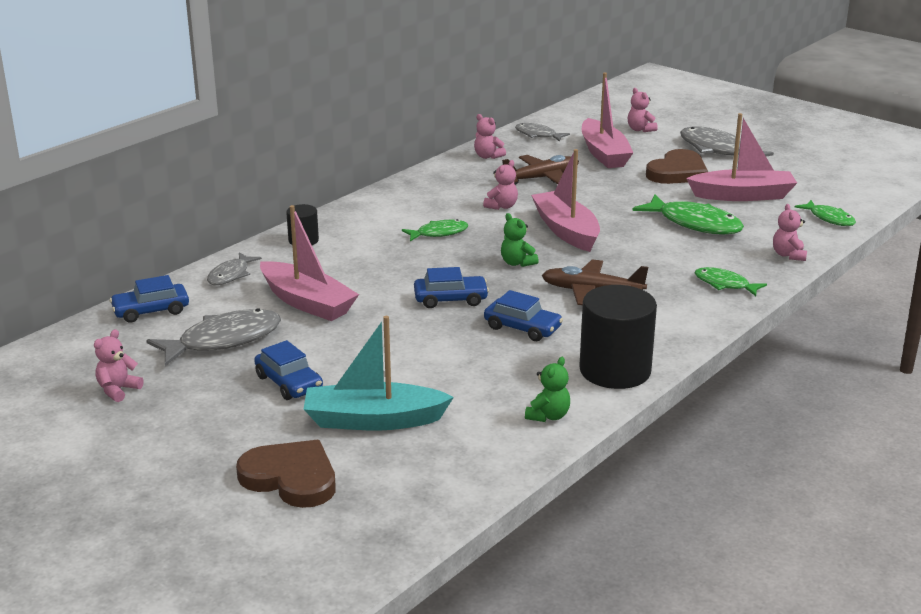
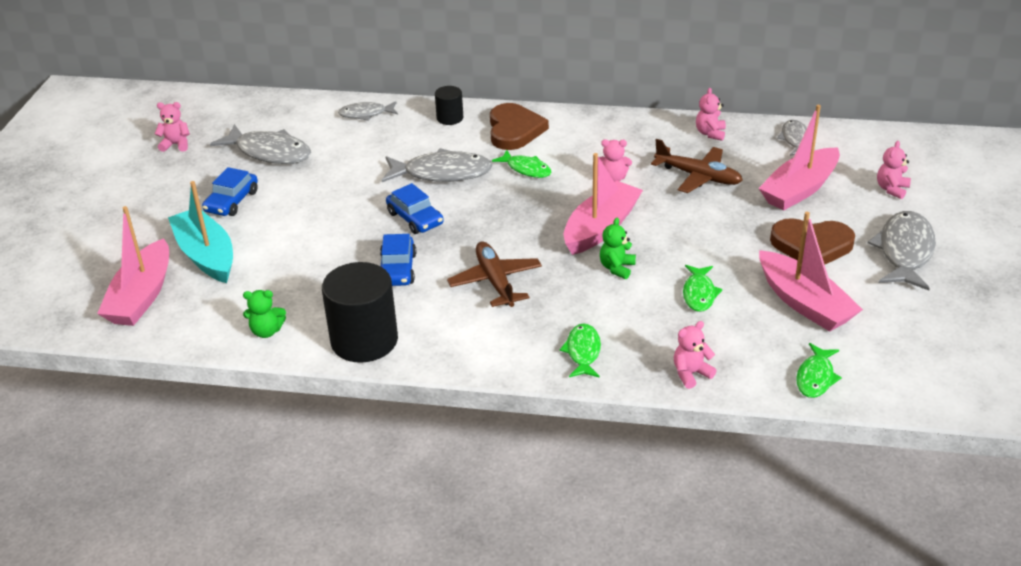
camera: 60 degrees right, 10 degrees up
blue car [110,275,189,323] -> none
brown heart [236,440,336,508] -> brown heart moved to [490,103,549,150]
pink boat [260,205,359,321] -> pink boat moved to [97,206,169,326]
green teddy bear [501,213,539,267] -> green teddy bear moved to [600,218,636,279]
green fish [632,194,744,235] -> green fish [683,265,722,312], size x0.58
none -> grey fish [382,148,493,182]

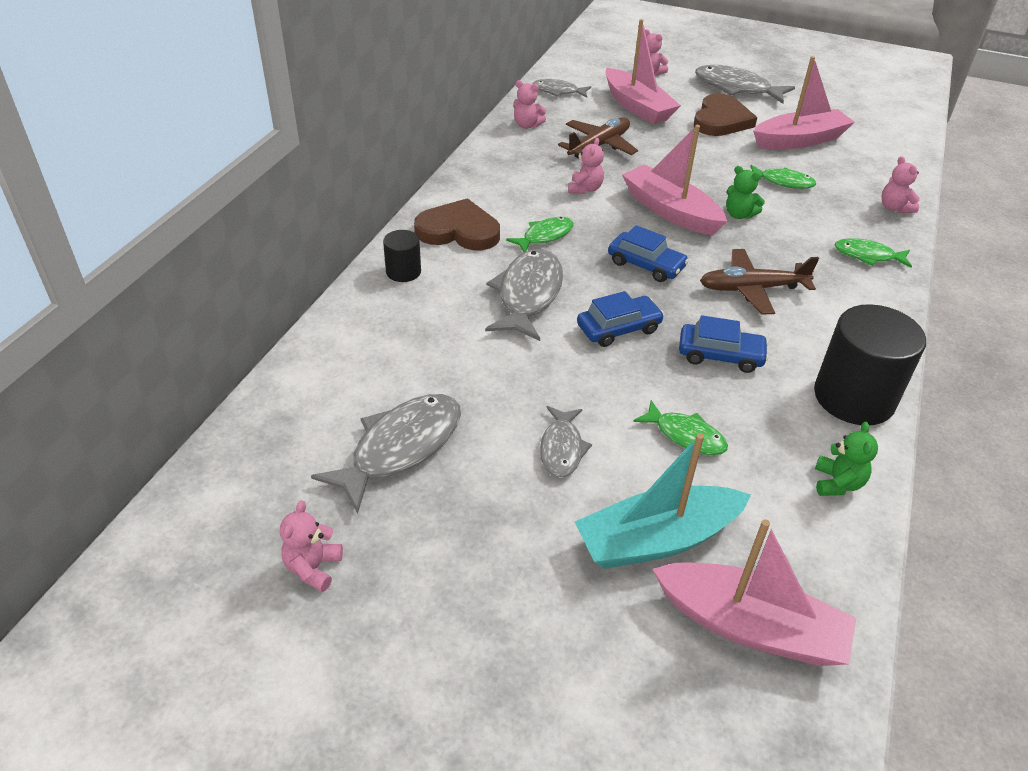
camera: 80 degrees left, 5 degrees up
blue car [202,167,258,216] -> blue car moved to [608,225,689,282]
grey fish [338,101,398,121] -> grey fish moved to [540,406,592,478]
green fish [796,343,842,398] -> green fish moved to [633,400,728,455]

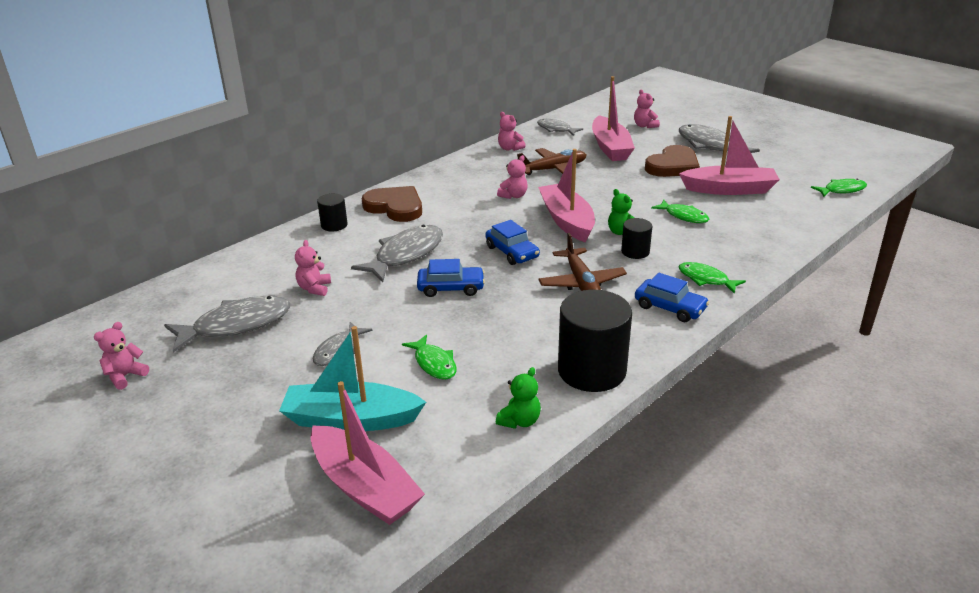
camera: 25 degrees right, 10 degrees down
green fish [506,217,573,252] -> green fish moved to [811,179,867,197]
blue car [679,315,769,373] -> blue car moved to [635,273,709,322]
brown plane [700,249,819,315] -> brown plane turned 120 degrees counterclockwise [539,233,627,291]
pink teddy bear [881,156,920,213] -> pink teddy bear moved to [295,240,331,296]
none -> black cylinder [621,218,652,259]

